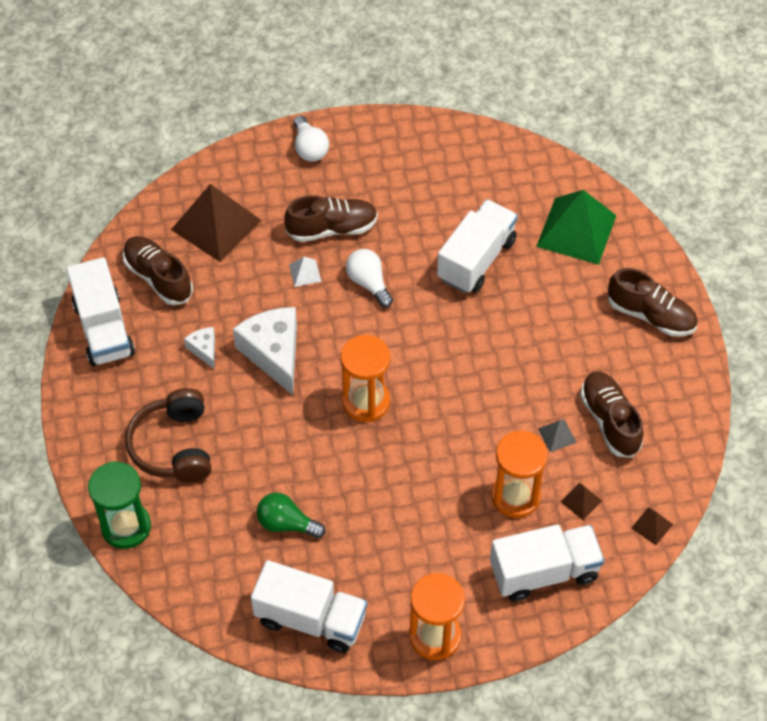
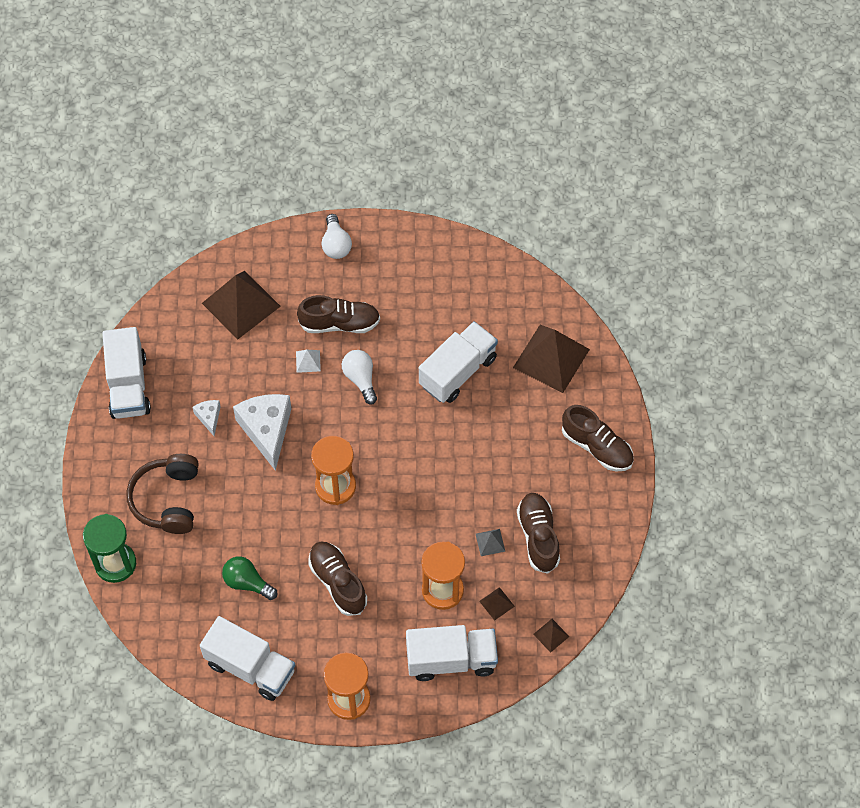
camera: 10 degrees right, 5 degrees up
brown shoe [123,236,193,305] -> brown shoe moved to [308,541,367,616]
green pyramid [536,190,617,265] -> brown pyramid [513,325,590,393]

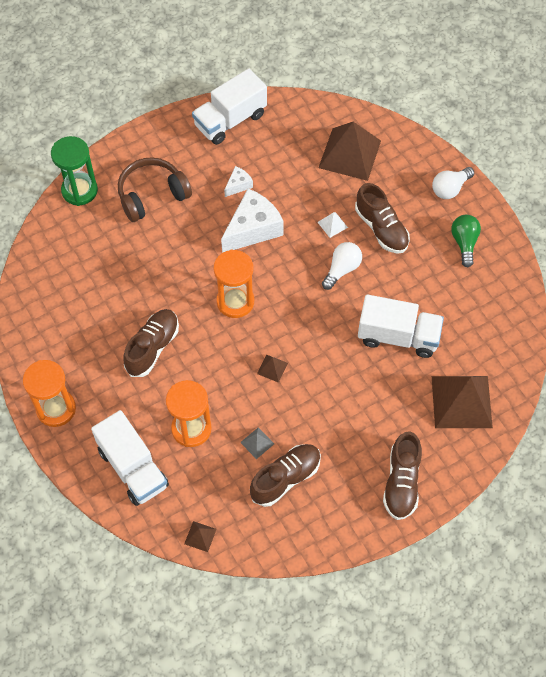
camera: 60 degrees right, 0 degrees up
white truck [200,616,295,701] -> none
green light bulb [222,556,278,600] -> green light bulb moved to [451,214,481,267]
brown pyramid [479,587,515,621] -> brown pyramid moved to [257,355,288,383]

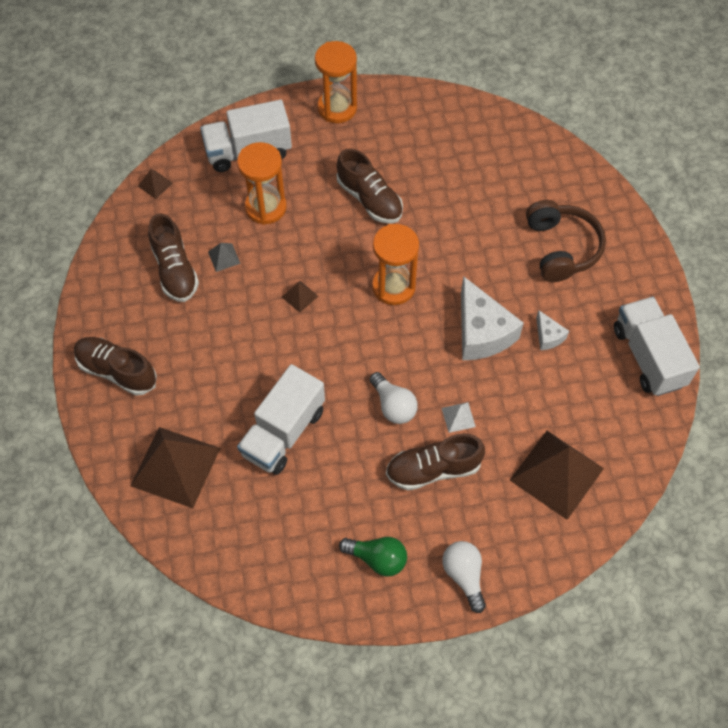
camera: 110 degrees right, 0 degrees up
green hourglass [51,136,98,206] -> none

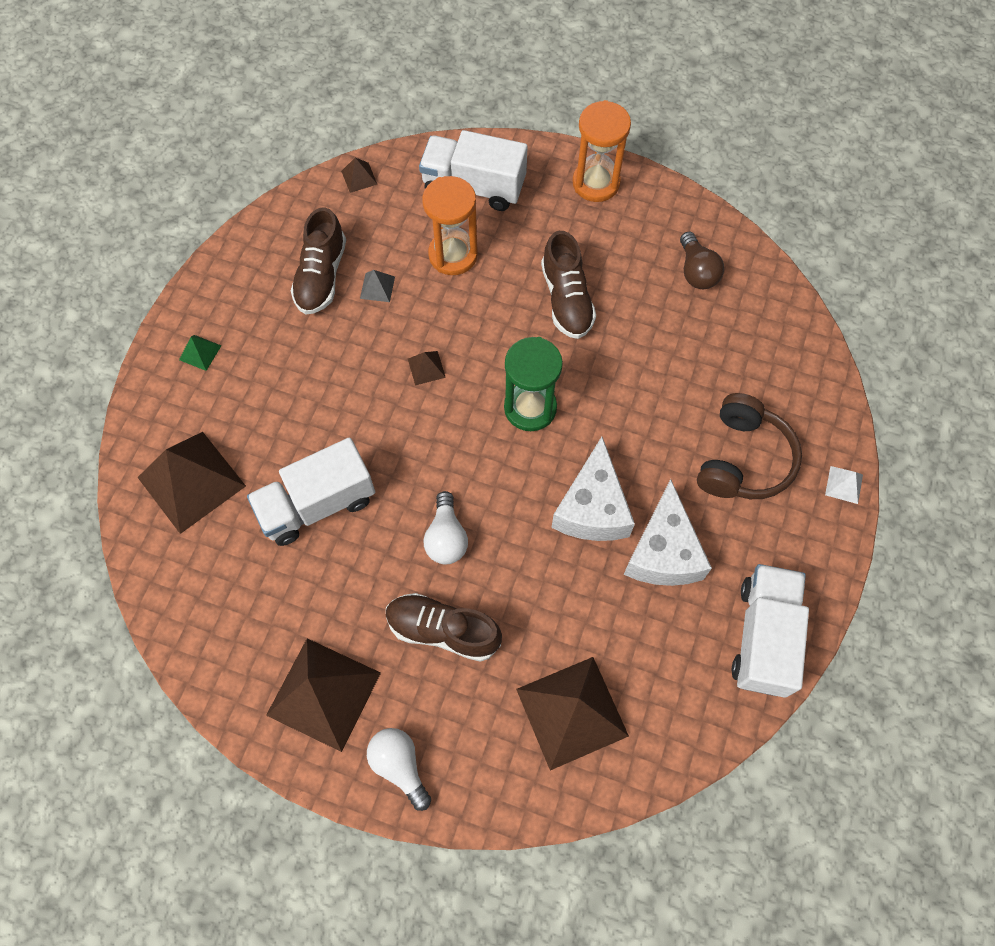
camera: 30 degrees right, 5 degrees up
brown shoe [74,337,157,396] -> green pyramid [179,335,222,371]
green light bulb [339,537,407,576] -> brown pyramid [266,638,381,752]
orange hourglass [372,224,419,305] -> green hourglass [504,337,563,431]
white pyramid [442,402,476,433] -> white pyramid moved to [825,466,863,504]
white light bulb [442,541,486,613] -> white light bulb turned 45 degrees counterclockwise [367,728,431,811]
white cheese [536,310,569,350] -> white cheese [624,479,712,586], size x2.07
none -> brown light bulb [680,232,724,289]

